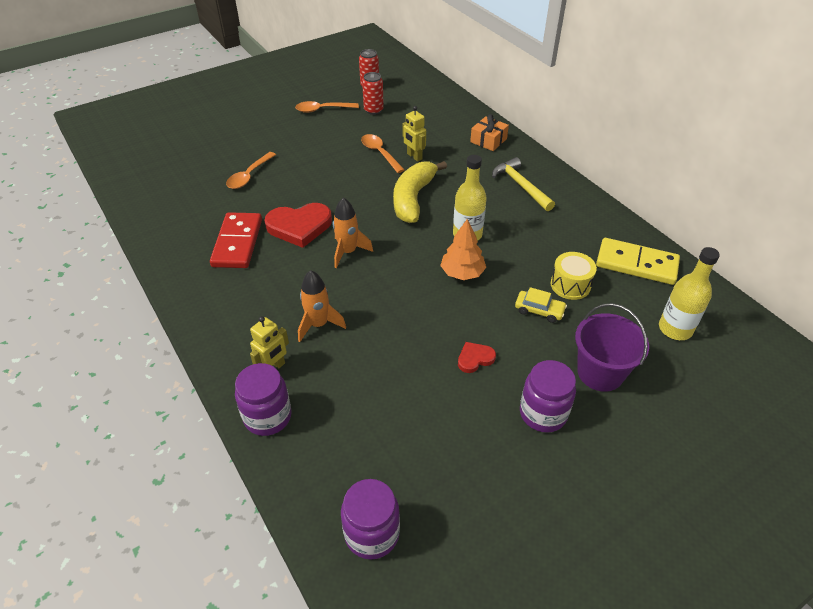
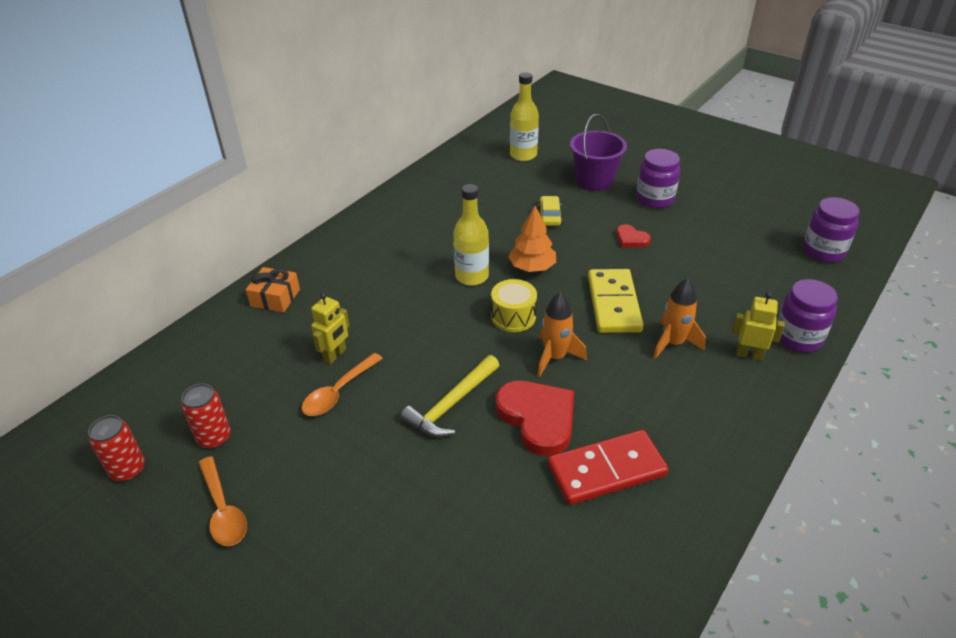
camera: 110 degrees left, 5 degrees down
orange spoon [226,152,276,189] -> none
yellow banana [393,161,447,223] -> none
yellow hammer [492,157,555,211] -> yellow hammer moved to [400,355,499,437]
yellow drum [551,252,597,300] -> yellow drum moved to [491,279,537,332]
yellow domino [596,238,680,285] -> yellow domino moved to [588,269,643,333]

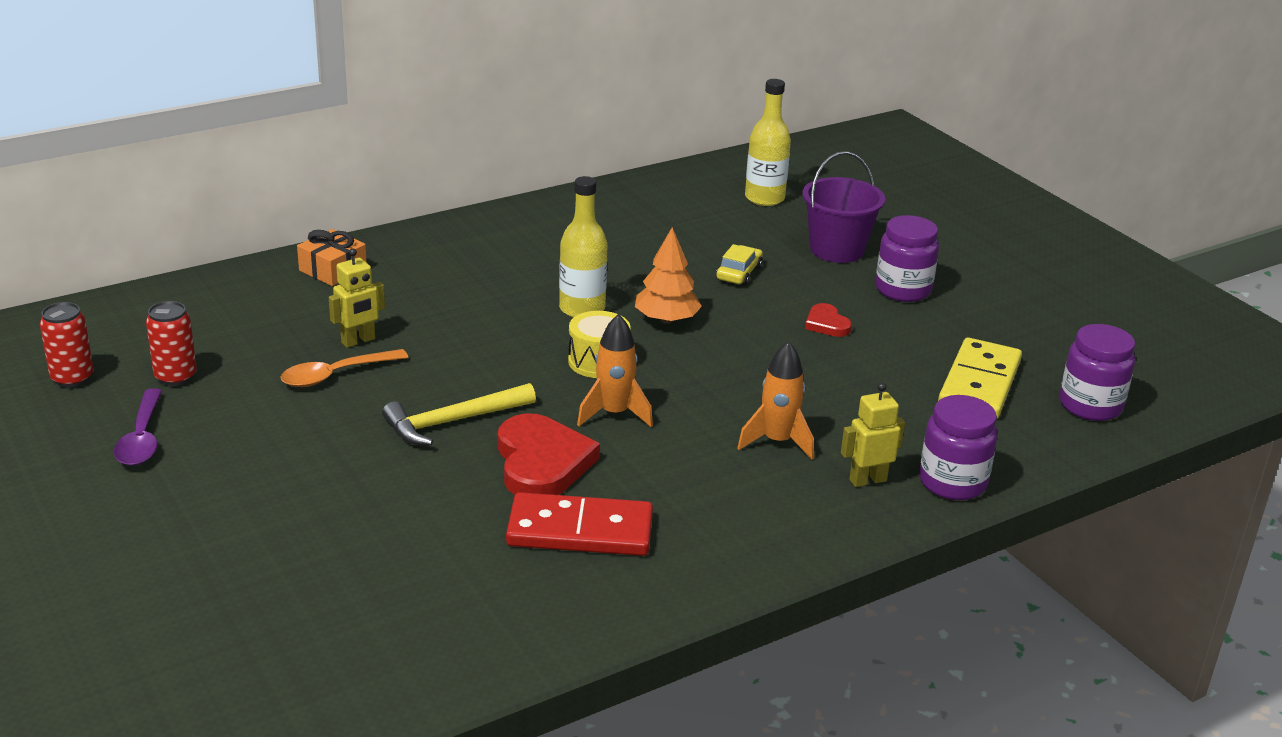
camera: 20 degrees right, 10 degrees down
orange spoon [198,456,247,546] -> purple spoon [114,388,162,466]
yellow domino [588,269,643,333] -> yellow domino moved to [938,338,1022,418]
yellow robot [732,292,785,361] -> yellow robot turned 60 degrees counterclockwise [841,382,905,487]

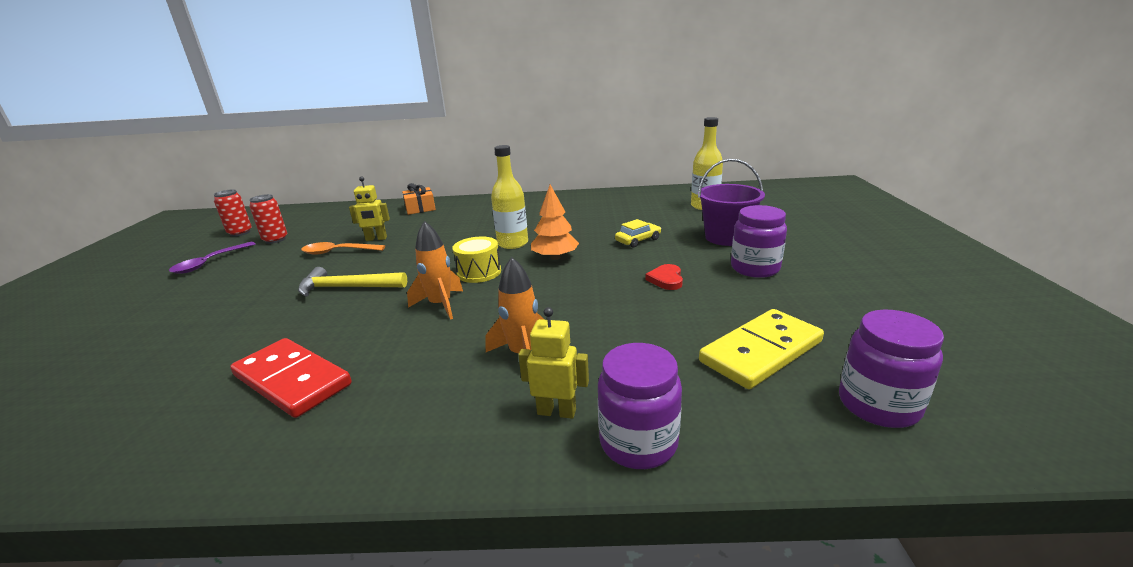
camera: 35 degrees right, 5 degrees down
red heart [498,413,600,495] -> none

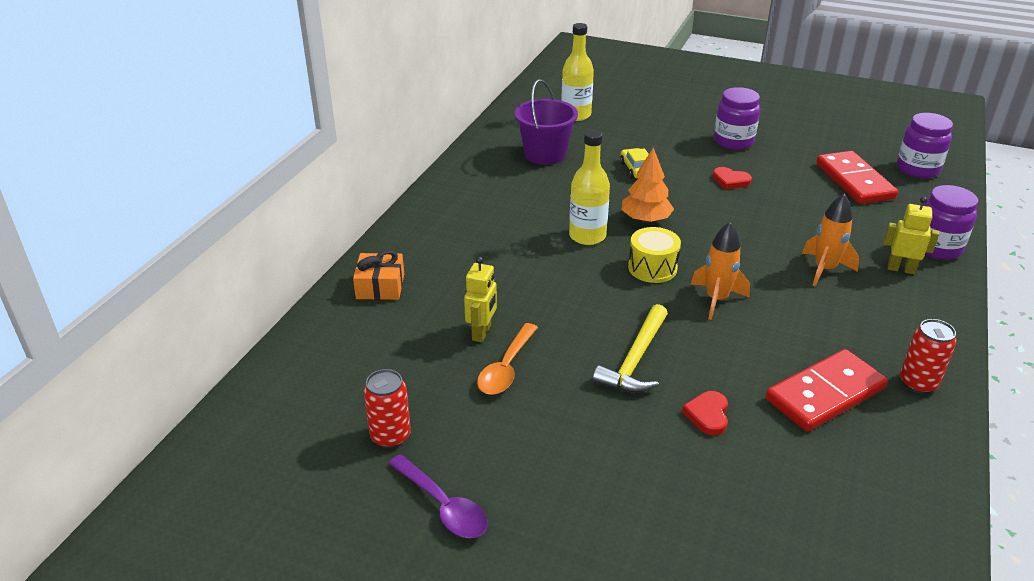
camera: 70 degrees left, 10 degrees up
red can [214,190,252,237] -> red can moved to [900,319,956,394]
yellow robot [518,307,589,419] -> yellow robot turned 75 degrees clockwise [884,197,939,274]
purple bucket [698,159,765,246] -> purple bucket moved to [515,79,578,165]
yellow domino [699,309,824,389] -> red domino [816,151,898,204]
none -> red heart [682,391,728,435]

